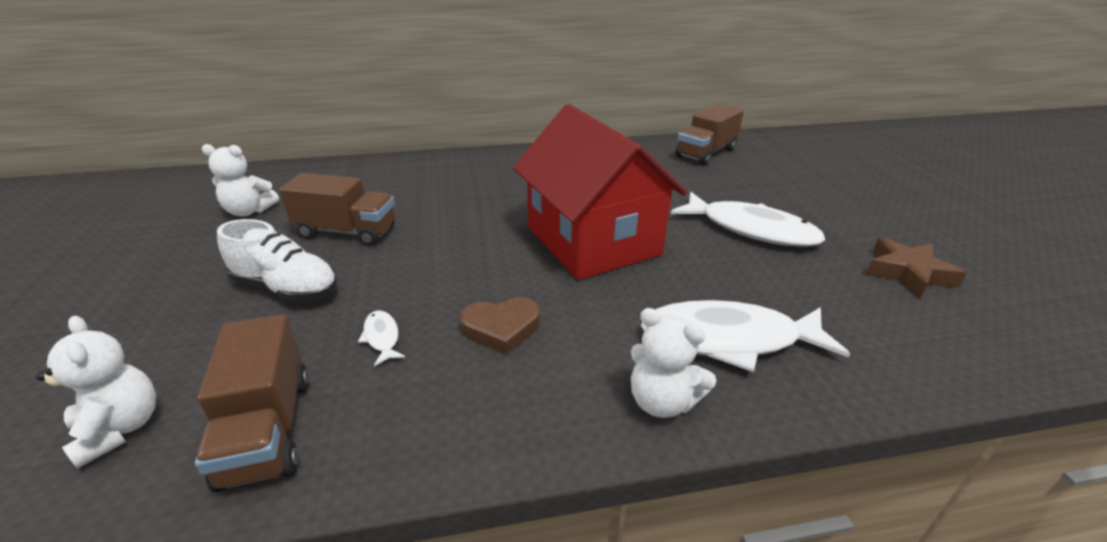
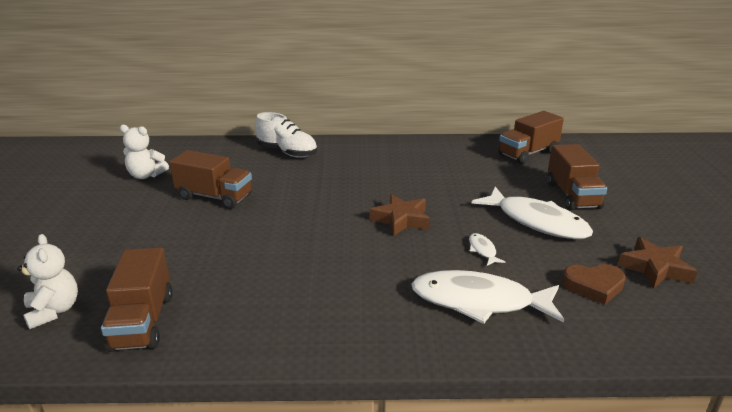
camera: 10 degrees right, 5 degrees down
white shoe [217,219,337,302] -> white shoe moved to [255,112,317,158]
white fish [358,310,405,366] -> white fish moved to [469,233,506,266]
brown heart [460,297,540,355] -> brown heart moved to [562,264,626,305]
red house [513,104,687,280] -> brown star [370,194,430,236]
white teddy bear [631,308,716,418] -> none
none -> brown truck [547,144,607,210]

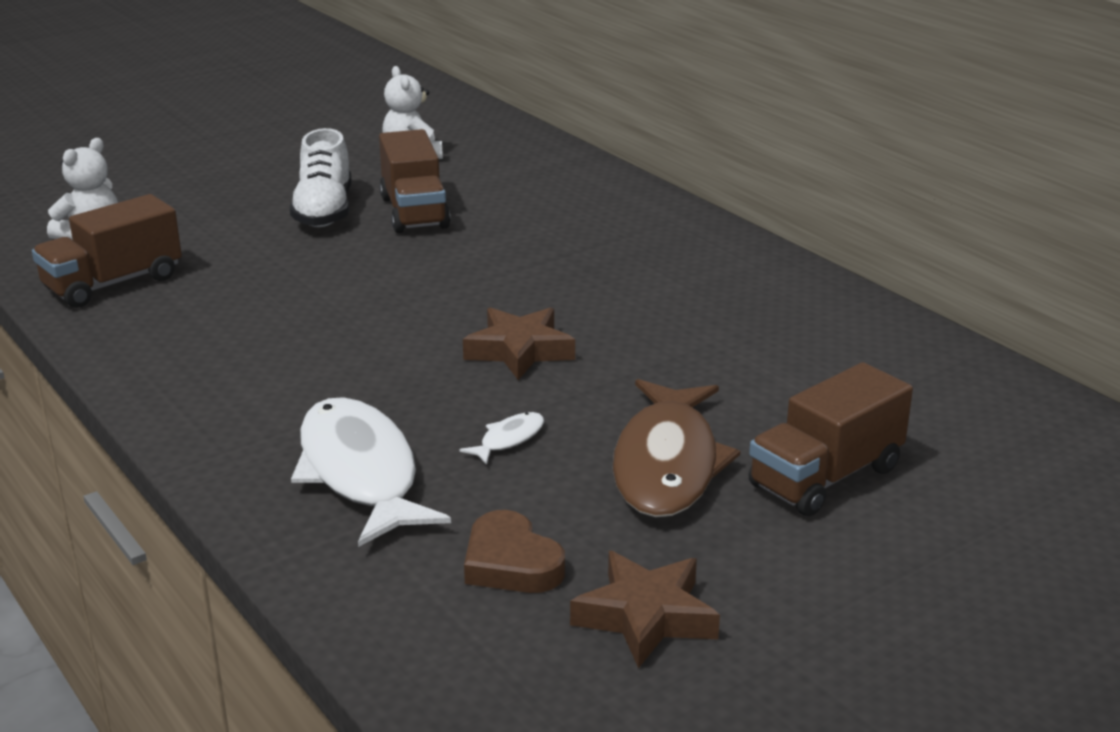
camera: 55 degrees right, 0 degrees up
white shoe [255,112,317,158] -> white shoe moved to [289,128,351,227]
white fish [472,187,593,239] -> brown fish [613,379,740,517]
brown truck [498,111,564,164] -> none

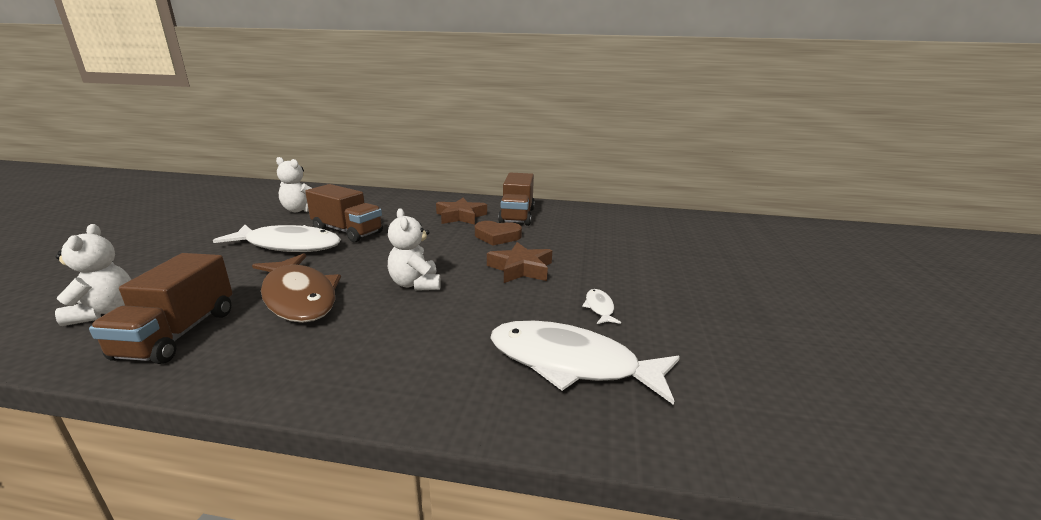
camera: 45 degrees left, 5 degrees down
white shoe [289,128,351,227] -> white fish [213,225,341,252]
brown heart [464,510,565,593] -> brown heart moved to [475,221,522,246]
brown star [570,551,720,668] -> brown star moved to [436,198,487,225]
brown fish [613,379,740,517] -> brown fish moved to [252,253,341,323]
brown truck [749,362,913,516] -> brown truck moved to [498,173,535,226]
none -> white teddy bear [388,208,441,291]

